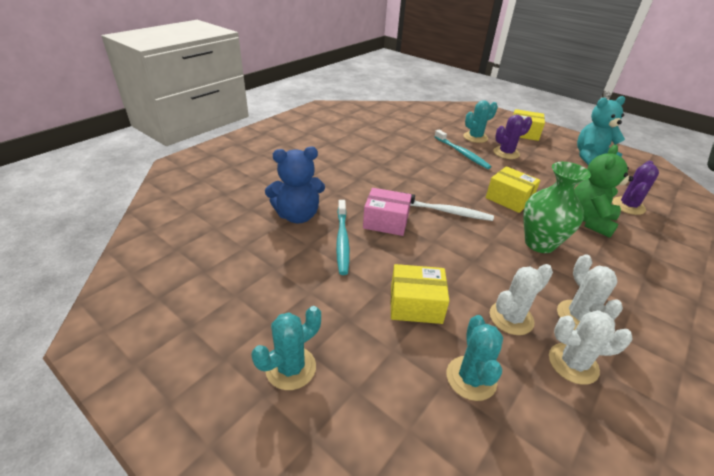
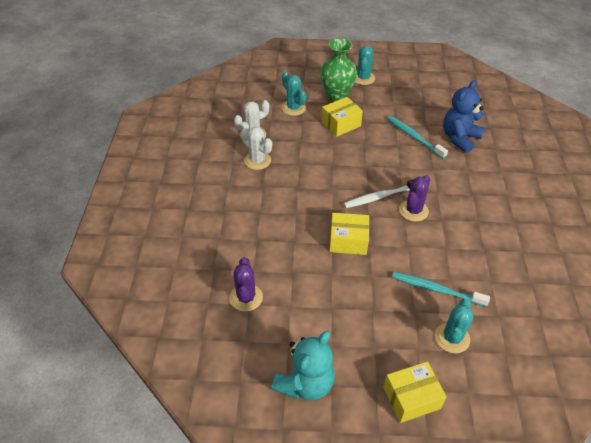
camera: 145 degrees right, 10 degrees up
pink box [363,188,412,236] -> none
white cactus [490,264,553,335] -> none
purple cactus [493,115,532,159] -> purple cactus moved to [399,175,430,222]
green vase [523,162,591,253] -> green vase moved to [320,38,357,101]
green teddy bear [574,145,633,238] -> none

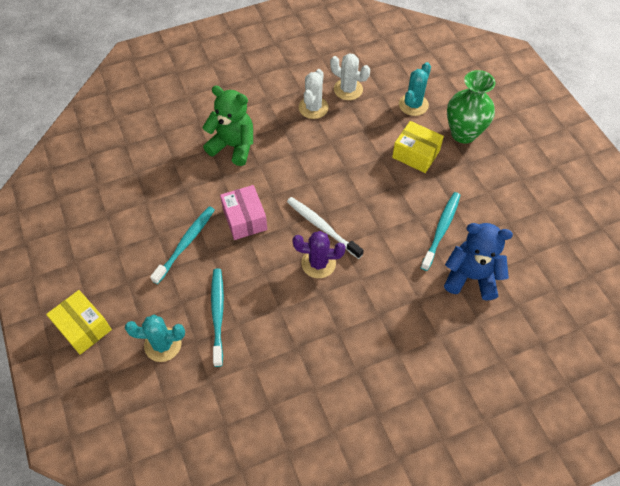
camera: 65 degrees right, 10 degrees up
purple cactus [230,257,263,312] -> none
turquoise teddy bear [271,331,335,401] -> none
yellow box [329,213,369,255] -> pink box [220,185,267,240]
turquoise cactus [355,46,375,85] -> none
none -> turquoise toothbrush [150,206,215,285]
none -> green teddy bear [202,86,253,166]

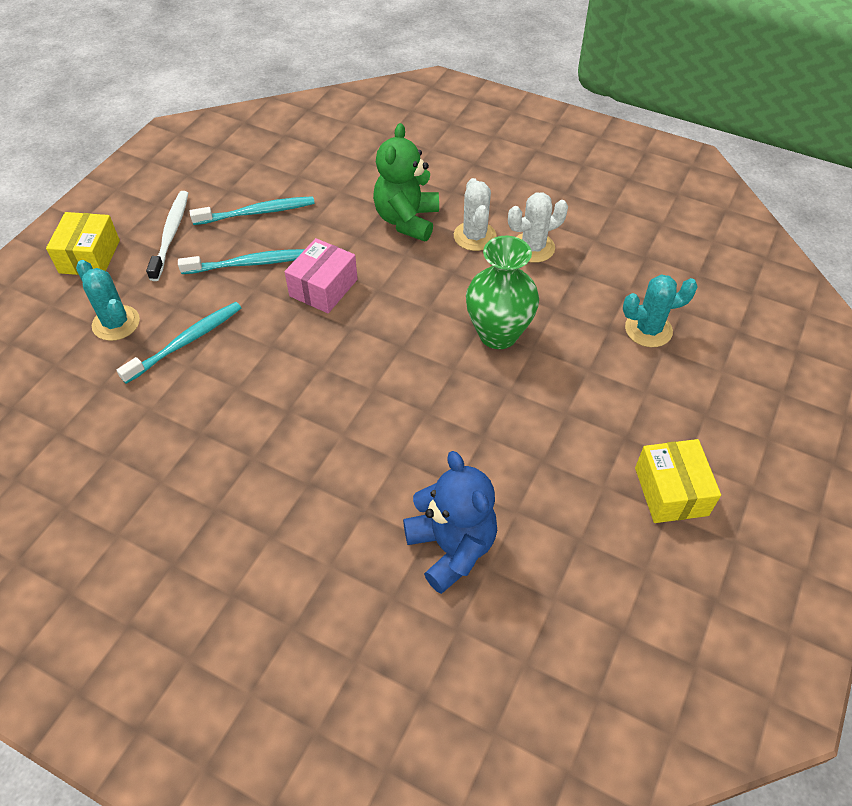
camera: 50 degrees right, 5 degrees down
green teddy bear [202,86,253,166] -> green teddy bear turned 150 degrees counterclockwise [373,123,439,241]
white toothbrush [287,197,364,259] -> white toothbrush moved to [146,191,188,281]
purple cactus [293,231,346,278] -> none
white cactus [330,53,370,100] -> white cactus moved to [454,178,497,251]
yellow box [392,121,444,173] -> yellow box moved to [635,439,721,523]
turquoise toothbrush [421,192,461,271] -> turquoise toothbrush moved to [189,196,315,225]
green vase [447,70,495,143] -> green vase moved to [466,236,539,349]

